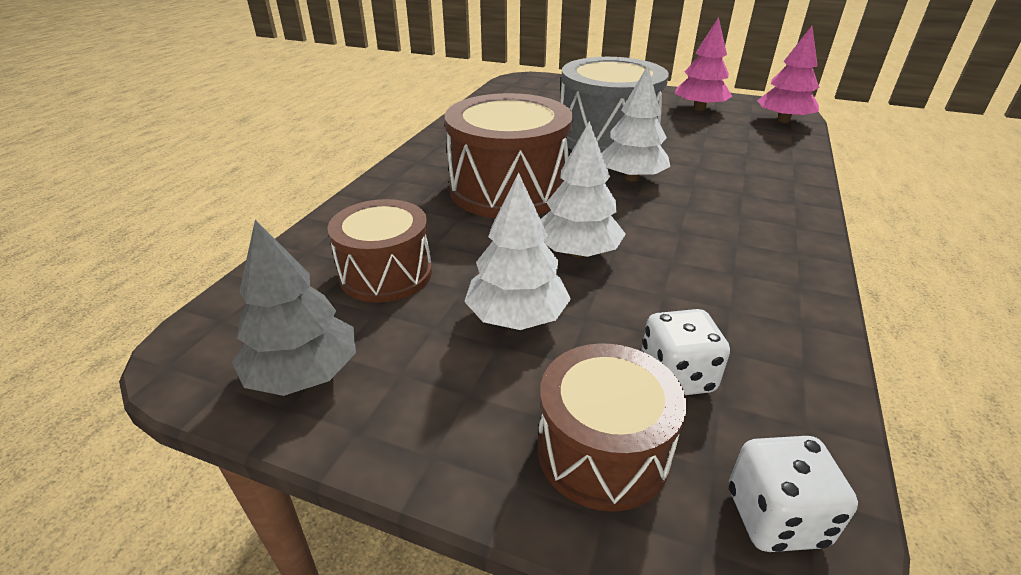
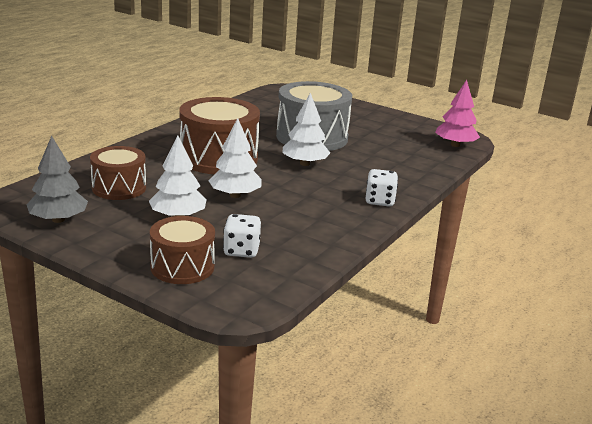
camera: 10 degrees right, 10 degrees down
pink tree [675,17,732,111] -> none
white dice [729,436,858,552] -> white dice moved to [365,169,398,206]

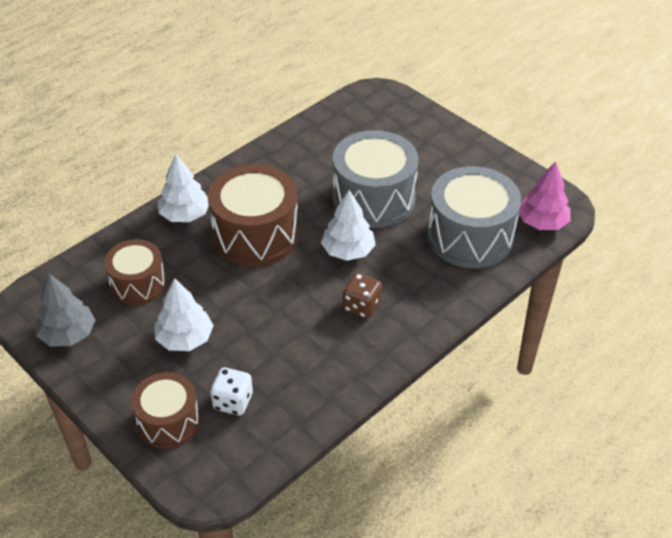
camera: 15 degrees right, 20 degrees up
white tree [208,118,262,198] -> white tree moved to [158,154,209,222]
white dice [365,169,398,206] -> none
none -> brown dice [343,273,382,318]
none -> grey drum [427,166,521,268]

